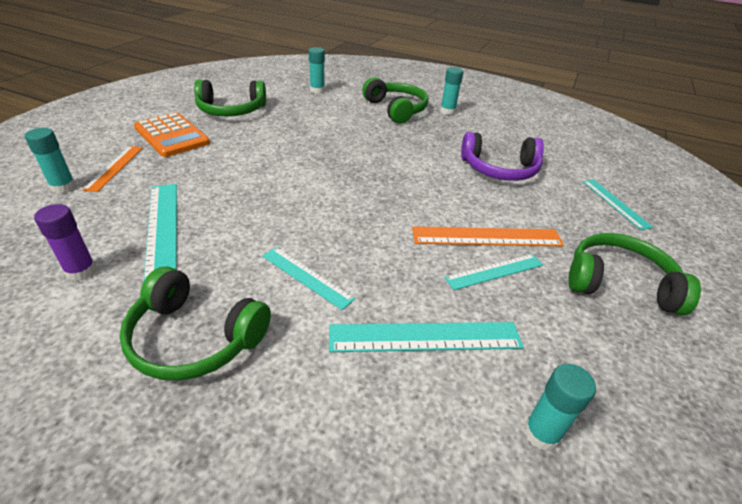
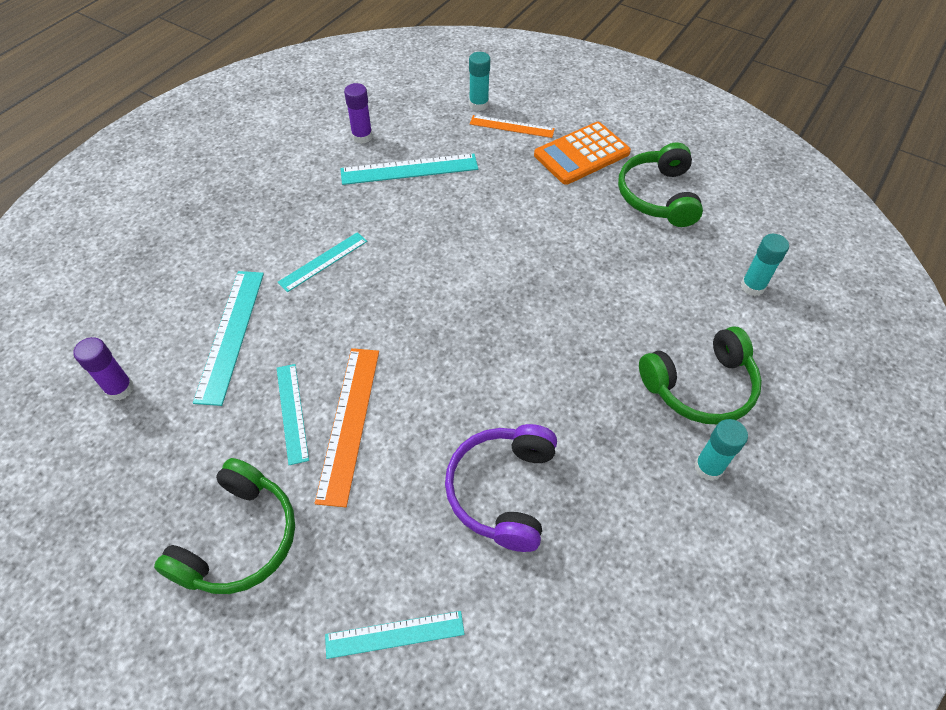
camera: 100 degrees right, 15 degrees up
green headphones [119,266,271,381] -> none
turquoise glue stick [524,364,596,451] -> purple glue stick [73,337,134,401]

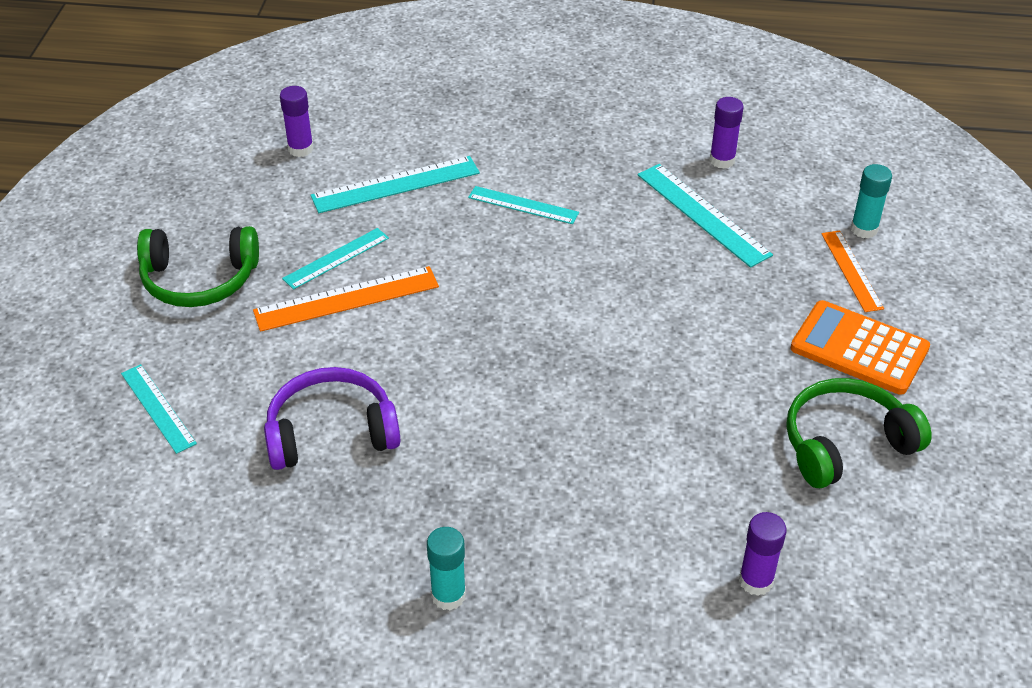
camera: 65 degrees right, 10 degrees down
green headphones [639,326,762,424] -> none
turquoise glue stick [741,234,789,296] -> purple glue stick [739,512,787,596]

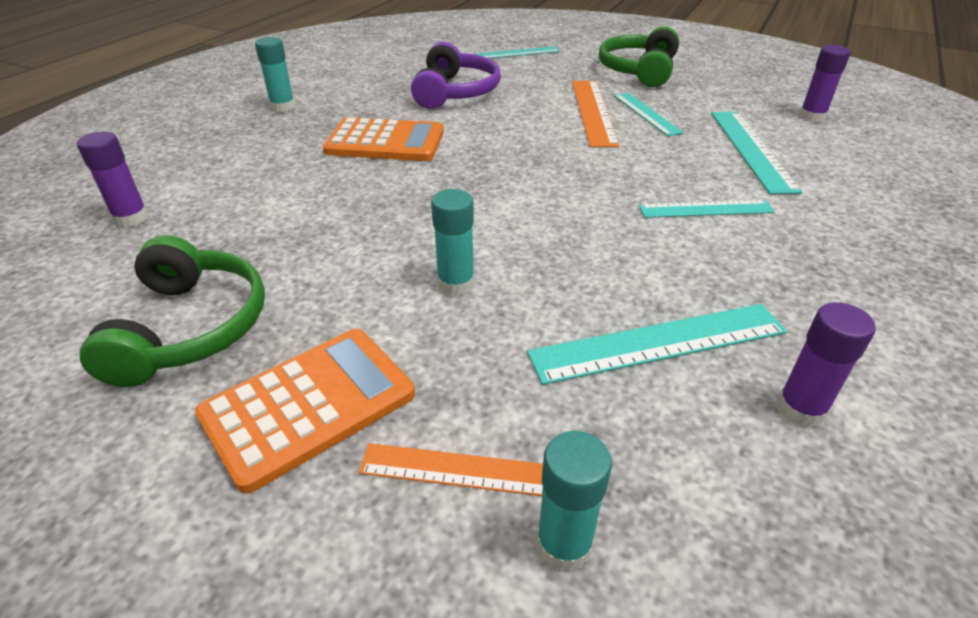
camera: 110 degrees right, 5 degrees down
turquoise ruler [468,186,579,224] -> turquoise ruler turned 45 degrees clockwise [639,200,775,218]
none -> orange calculator [323,117,444,161]
none -> turquoise glue stick [431,189,474,296]

